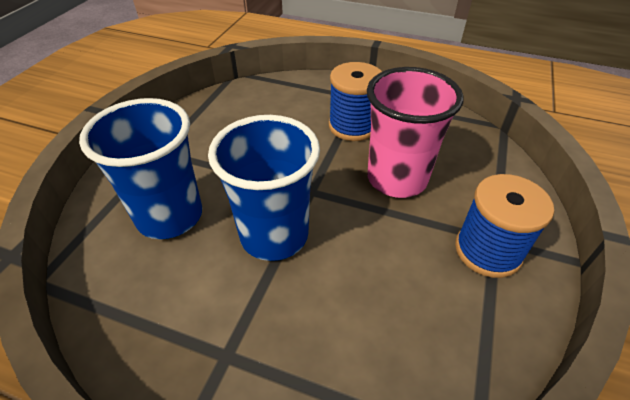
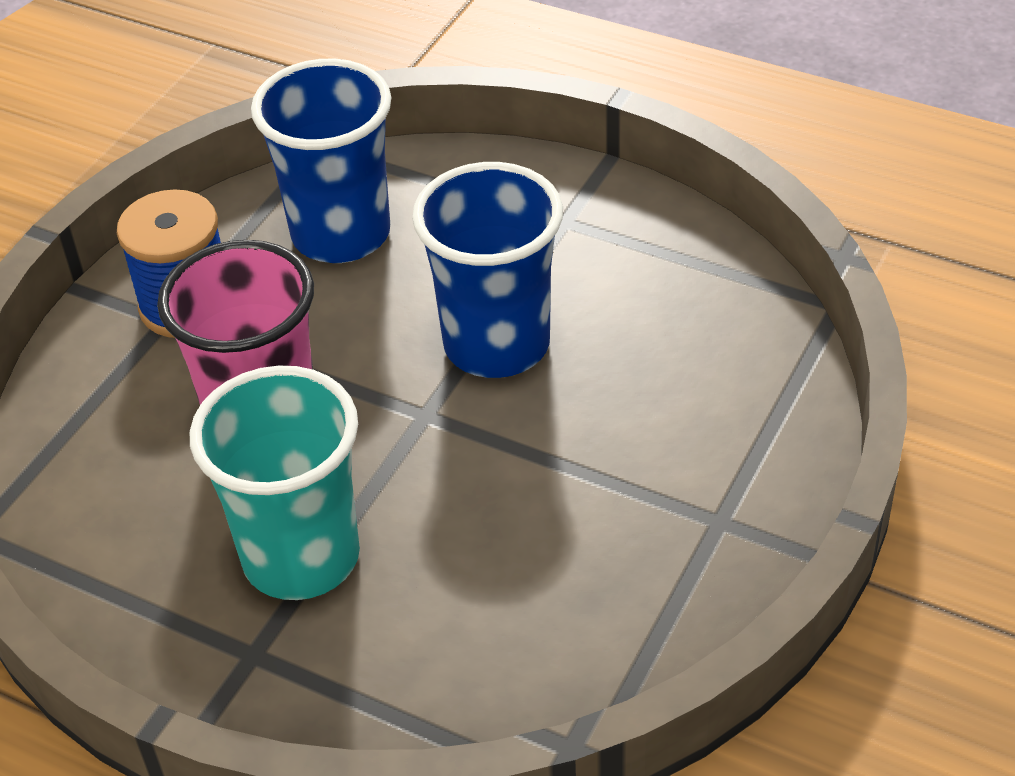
camera: 170 degrees left, 0 degrees up
blue cup [79,98,202,239] -> blue cup moved to [251,59,392,263]
blue spool [329,62,382,141] -> turquoise cup [190,366,360,600]

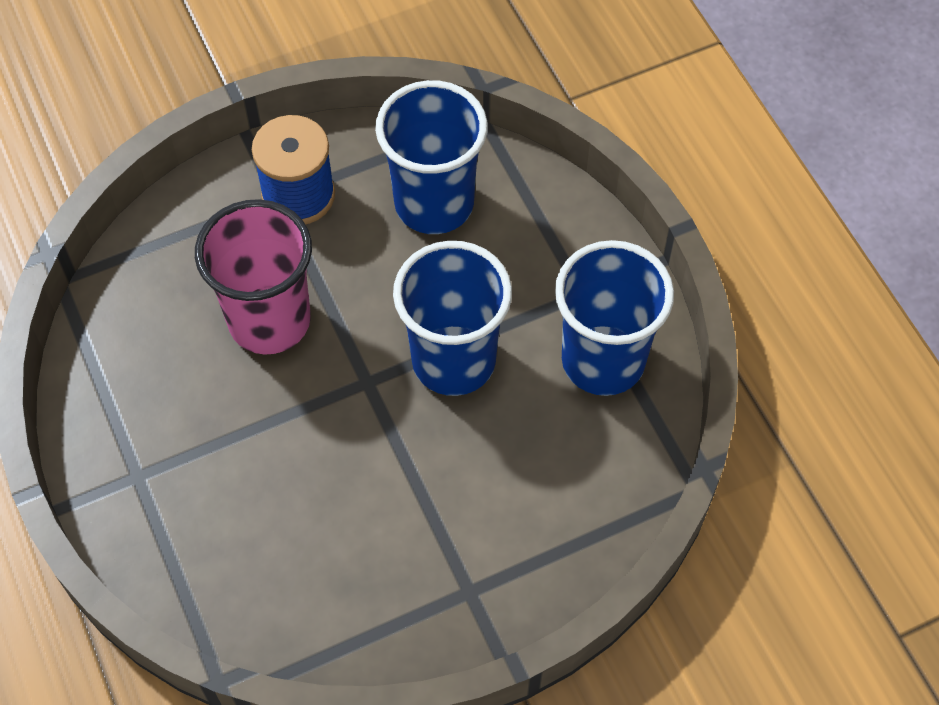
camera: 35 degrees right, 15 degrees up
turquoise cup [190,366,360,600] -> none
none -> blue cup [555,240,674,396]

